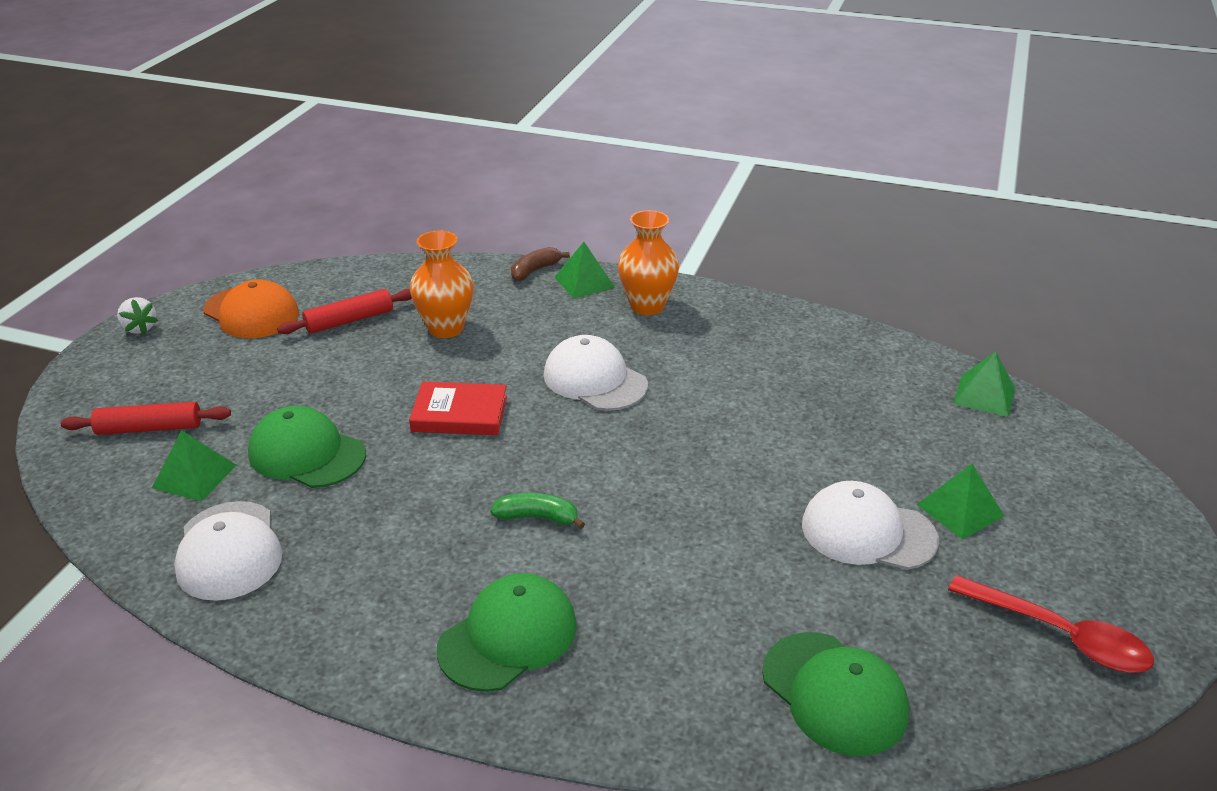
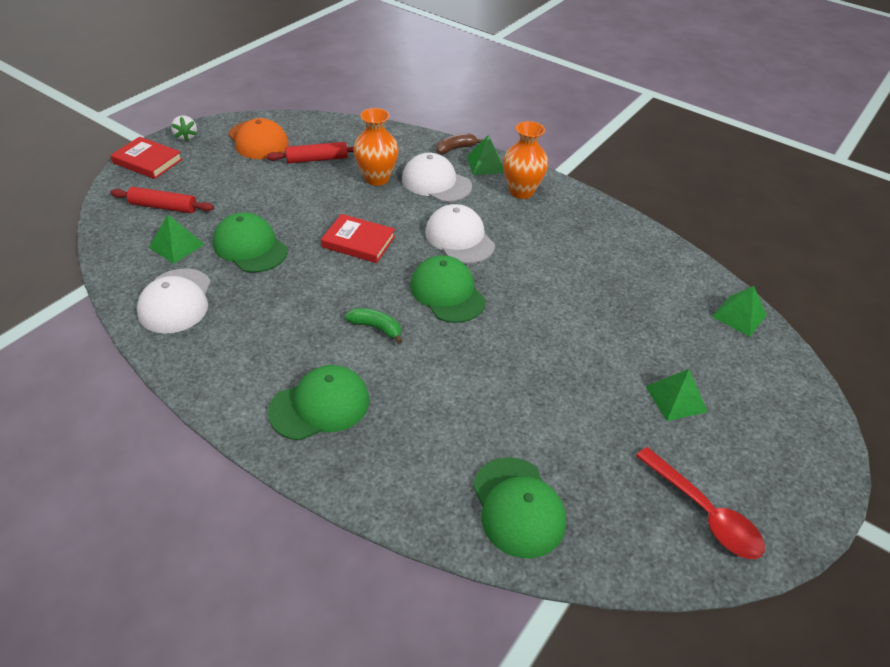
camera: 15 degrees right, 10 degrees up
white cap [802,481,939,570] -> white cap moved to [402,153,472,202]
none -> red book [110,137,183,179]
none -> green cap [410,255,486,323]

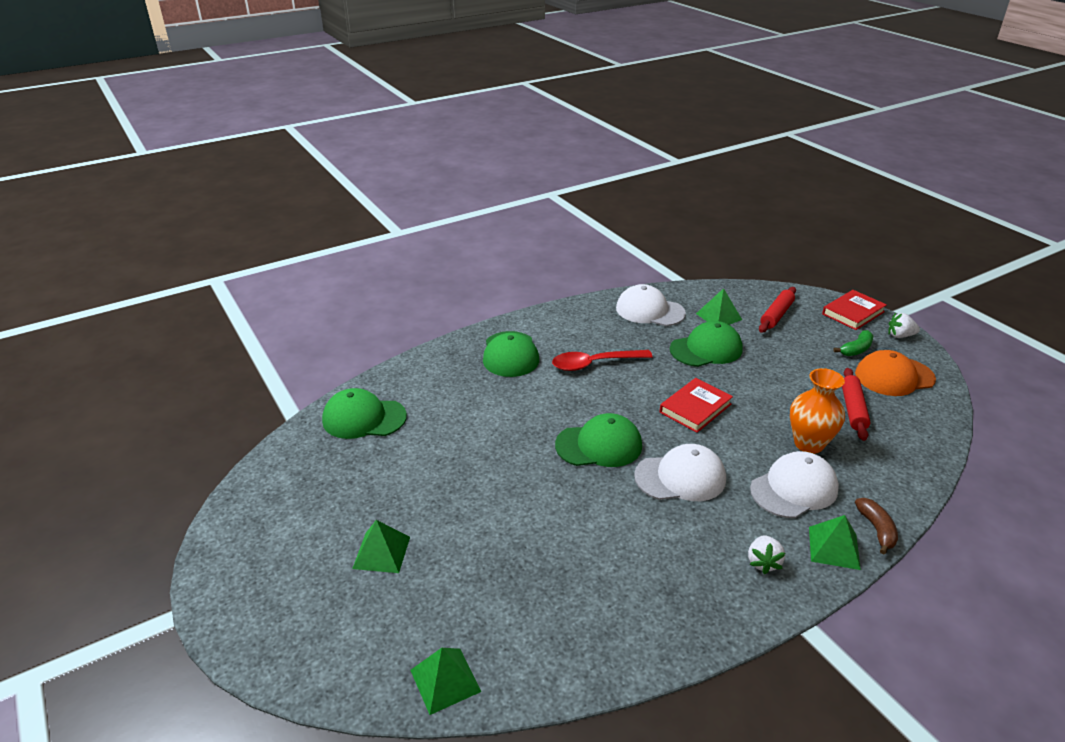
camera: 115 degrees right, 10 degrees down
green banana [345,308,403,344] -> green banana moved to [833,330,873,356]
orange vase [503,121,548,199] -> white strawberry [748,535,785,574]
red spoon [636,447,765,559] -> red spoon moved to [552,350,653,371]

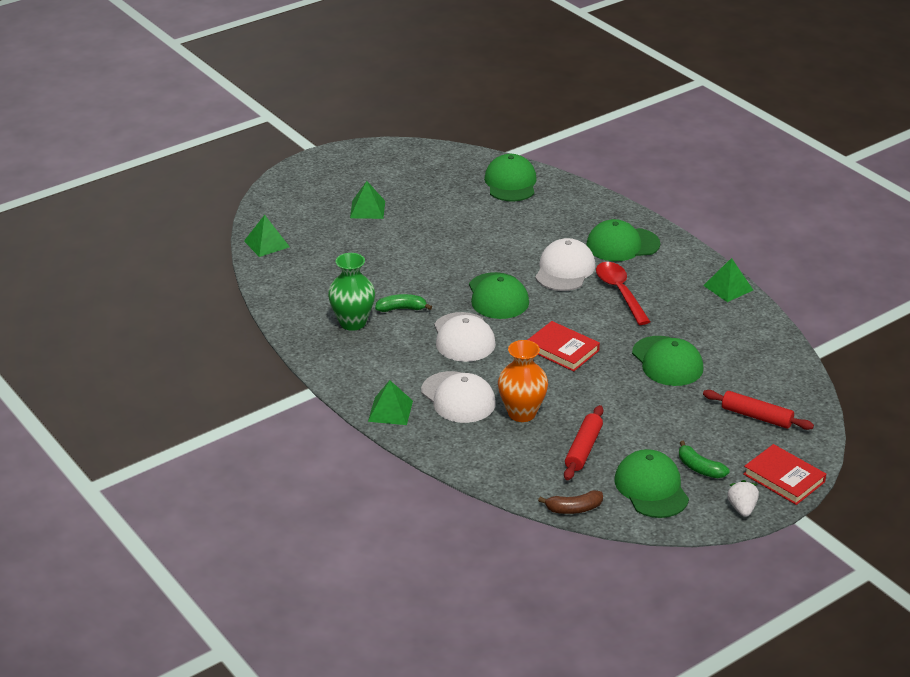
camera: 85 degrees right, 0 degrees up
white cap [616,284,686,326] -> white cap moved to [535,238,595,291]
green pyramid [696,288,742,325] -> green pyramid moved to [703,258,753,302]
white strawberry [748,535,785,574] -> none
red rolling pin [842,368,871,441] -> red rolling pin turned 75 degrees counterclockwise [564,405,603,480]
orange cap [855,350,936,396] -> green cap [615,449,689,518]
brown banana [855,498,898,555] -> brown banana moved to [538,490,603,514]
none -> green vase [328,253,375,331]
none -> green banana [375,294,432,312]

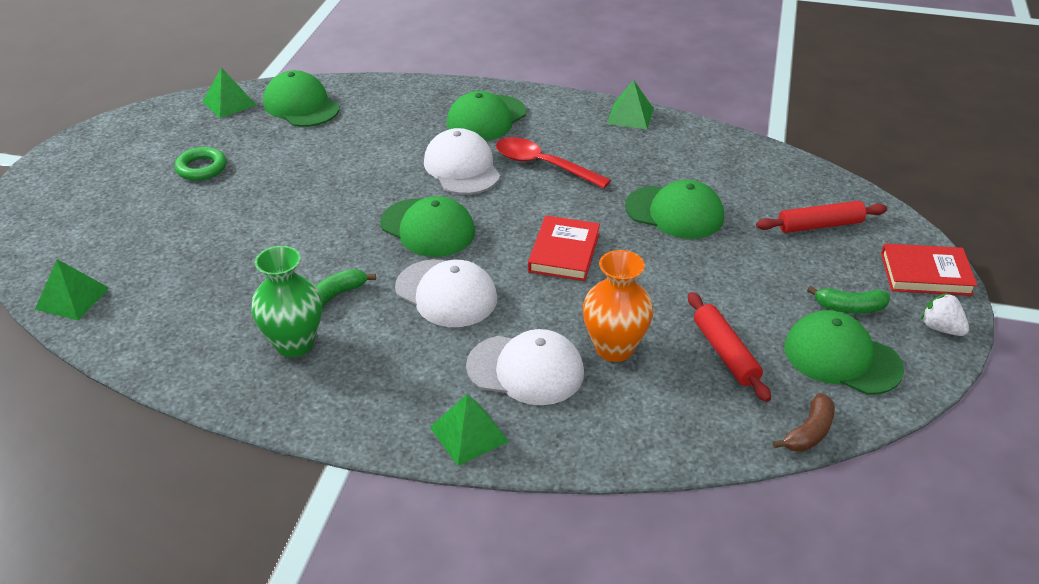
camera: 40 degrees left, 5 degrees up
green pyramid [350,181,385,219] -> green pyramid moved to [202,67,256,118]
red book [528,321,600,372] -> red book turned 75 degrees counterclockwise [528,216,600,281]
none -> green ring [174,147,227,181]

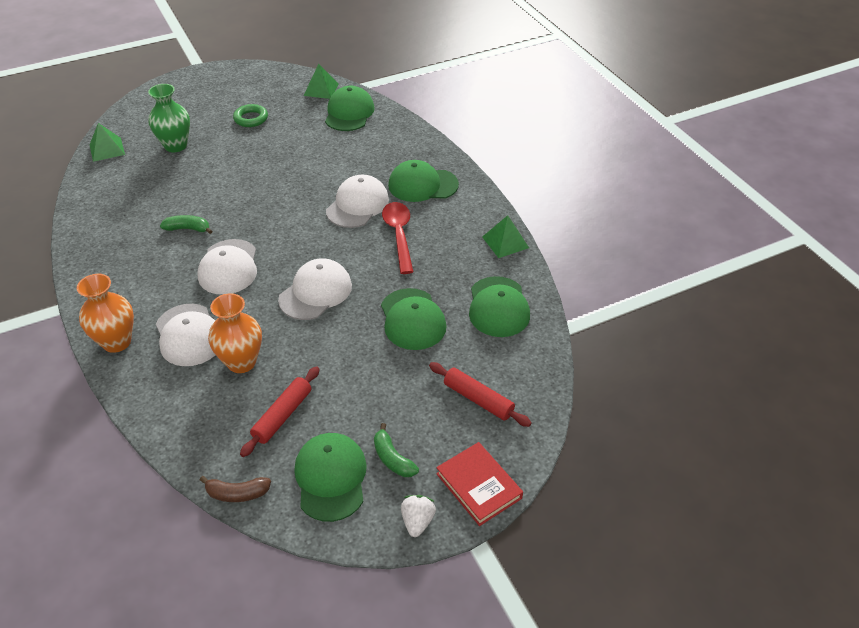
camera: 50 degrees right, 5 degrees up
green vase [251,246,322,357] -> green vase moved to [148,84,190,152]
green cap [380,196,475,257] -> green cap moved to [469,276,530,337]
green pyramid [430,394,509,466] -> orange vase [77,274,134,353]
red book [528,216,600,281] -> white cap [278,258,352,320]

